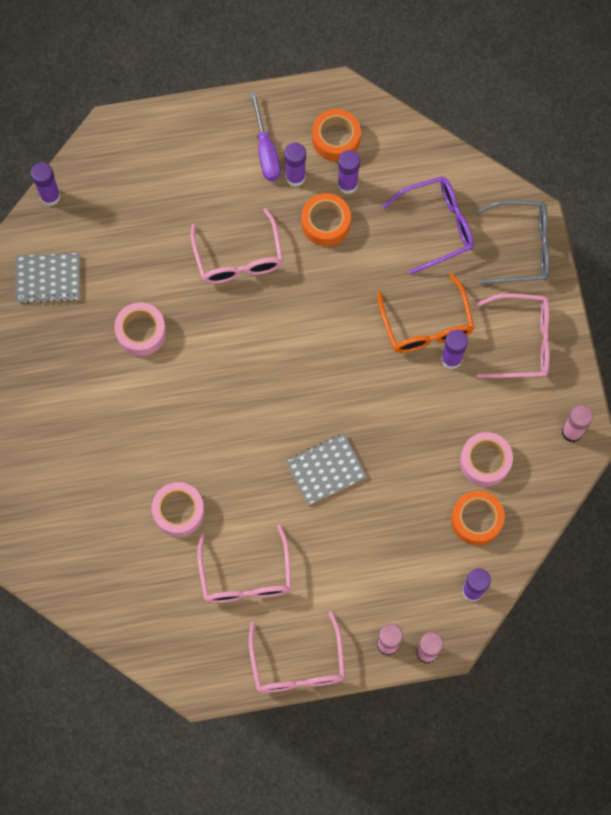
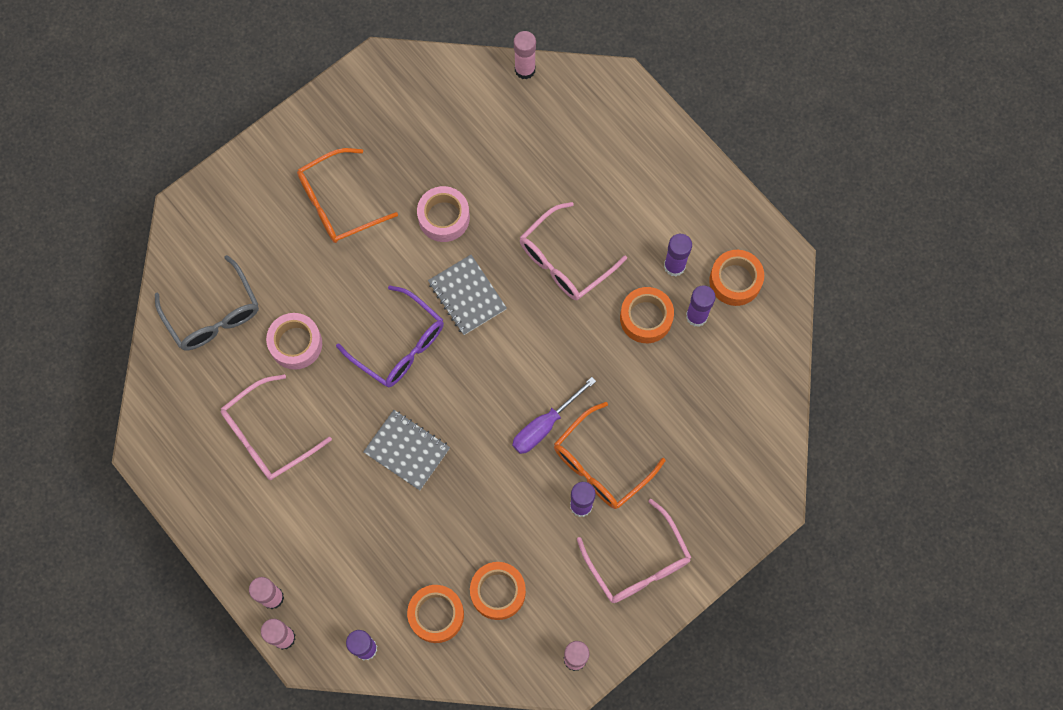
camera: 60 degrees right, 0 degrees up
grey notebook [16,253,80,303] -> grey notebook moved to [428,255,507,335]
purple glue stick [31,162,61,206] -> pink glue stick [514,31,536,80]
pink glasses [248,611,345,693] -> none
purple screwdriver [250,92,281,181] -> purple screwdriver moved to [512,377,596,454]
purple glasses [382,176,474,274] -> purple glasses moved to [336,285,444,388]
pink tape [460,432,513,487] -> orange tape [470,562,526,620]
grey glasses [476,200,550,284] -> grey glasses moved to [155,255,259,350]
none -> orange glasses [297,148,398,243]

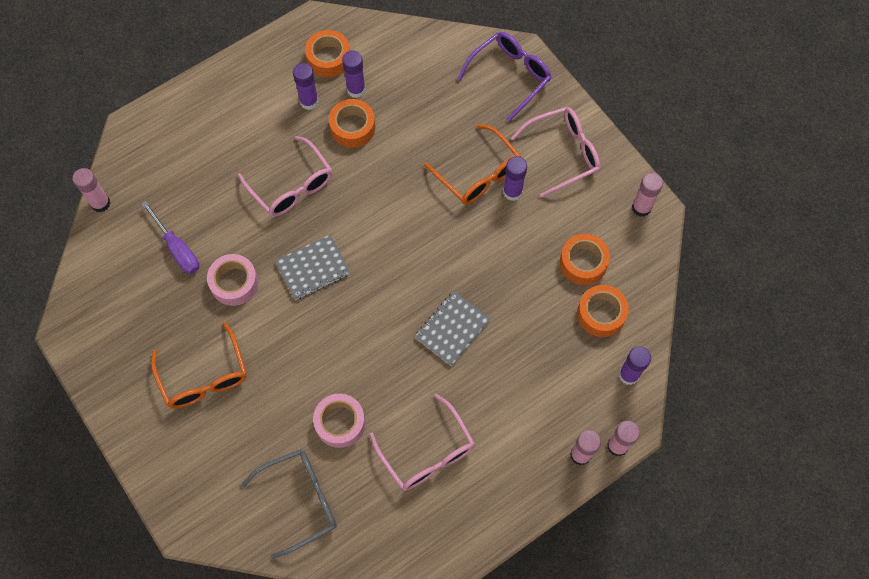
camera: 85 degrees left, 5 degrees down
purple glasses [336,285,444,388] -> purple glasses moved to [458,32,552,122]
purple screwdriver [512,377,596,454] -> purple screwdriver moved to [141,201,199,274]

